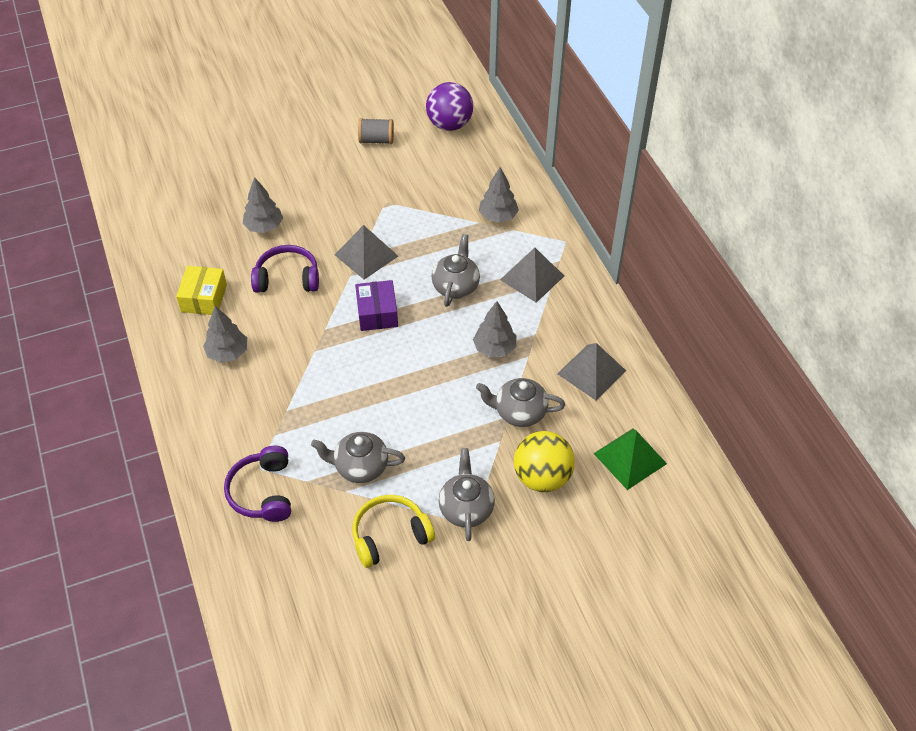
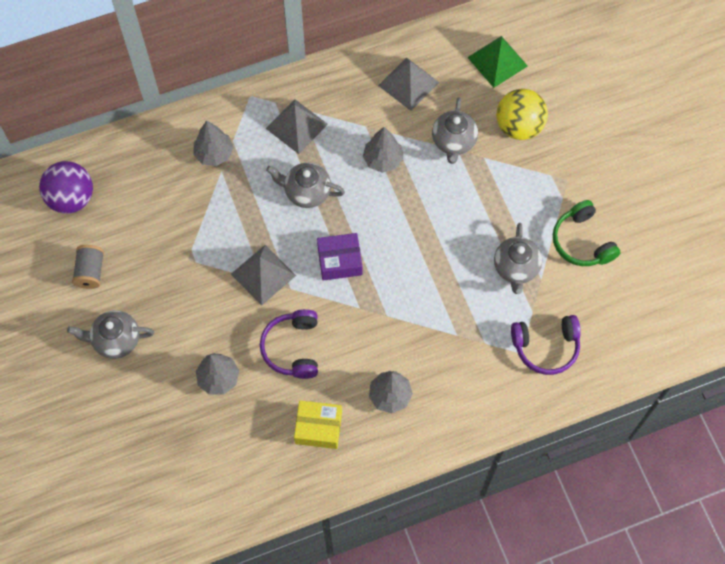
camera: 90 degrees left, 15 degrees up
yellow headphones [352,495,435,568] -> green headphones [553,200,620,266]
grey teapot [439,448,495,541] -> grey teapot moved to [67,310,154,359]

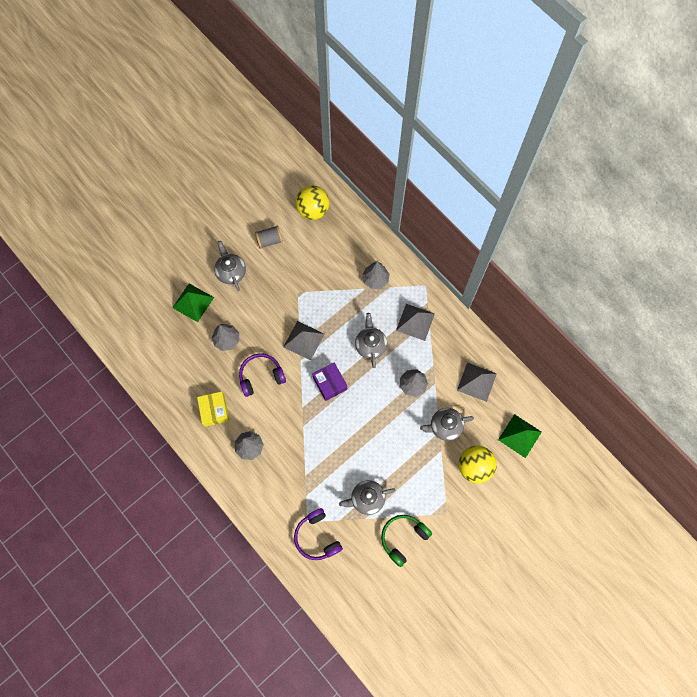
camera: 70 degrees right, 5 degrees up
purple ball [39,161,93,214] -> yellow ball [296,186,330,220]
none -> green pyramid [172,284,214,322]

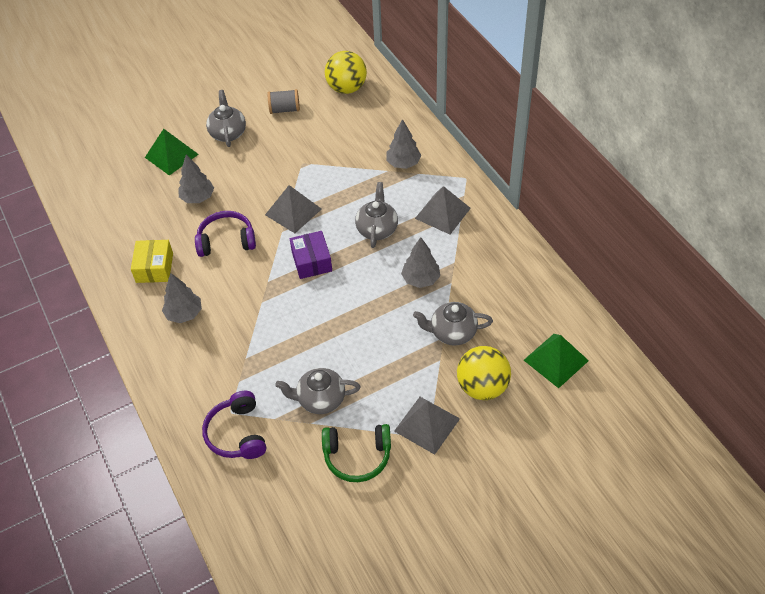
camera: 15 degrees right, 20 degrees down
green headphones [381,515,432,567] -> green headphones turned 150 degrees counterclockwise [322,424,391,482]
grey pyramid [457,363,497,402] -> grey pyramid moved to [394,397,460,455]

